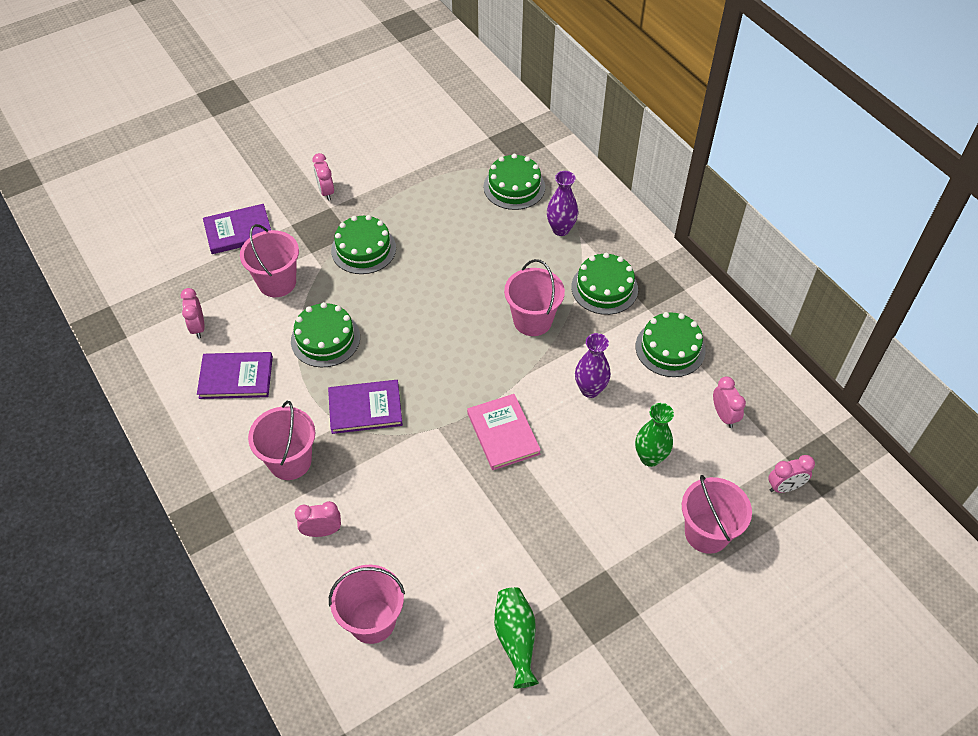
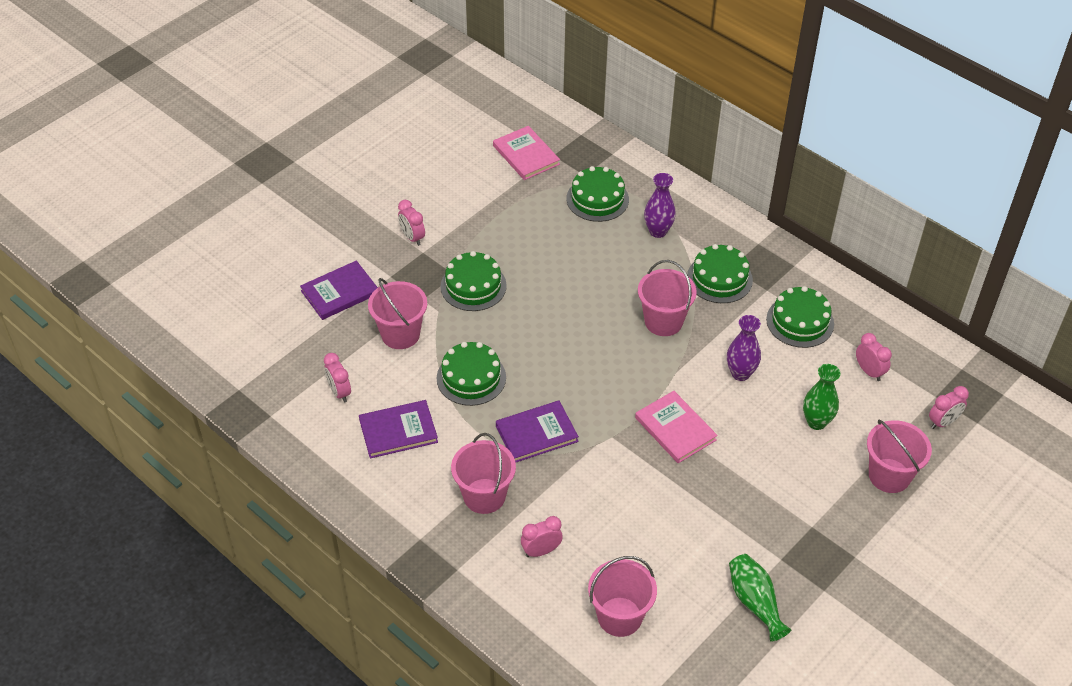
camera: 15 degrees left, 5 degrees down
none -> pink book [493,126,560,180]

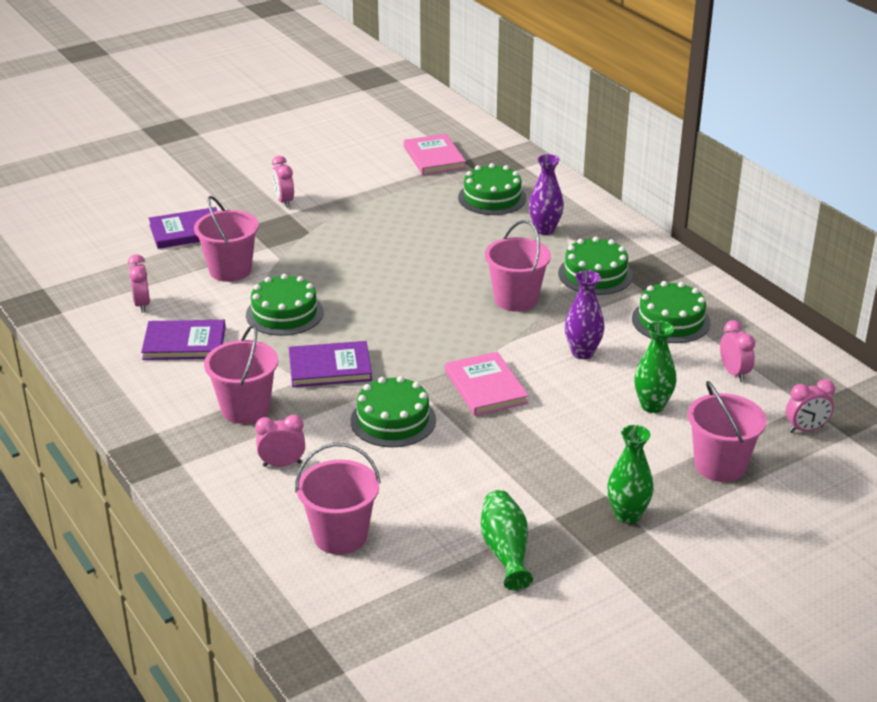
camera: 15 degrees right, 15 degrees down
green cake [440,251,507,311] -> green cake moved to [350,376,436,447]
none -> green vase [607,425,654,524]

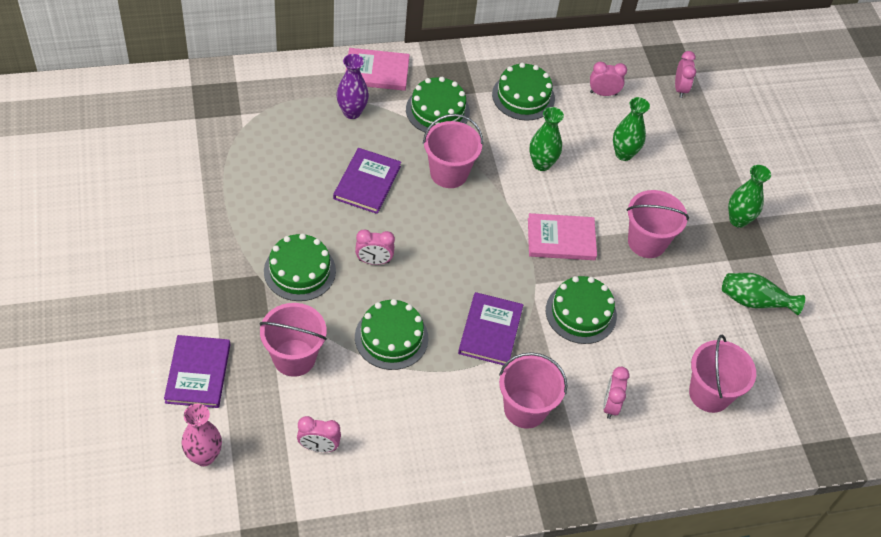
camera: 75 degrees left, 20 degrees up
purple book [141,320,226,360] -> purple book moved to [333,148,401,214]
pink clock [272,156,294,208] -> pink clock moved to [355,230,395,265]
pink book [404,134,466,175] -> pink book moved to [345,48,410,91]
green cake [458,163,527,215] -> green cake moved to [264,233,336,301]
purple vase [565,270,605,359] -> green vase [529,107,564,171]
pink bucket [688,381,767,482] -> pink bucket moved to [627,190,689,258]
none -> pink vase [182,404,222,466]

